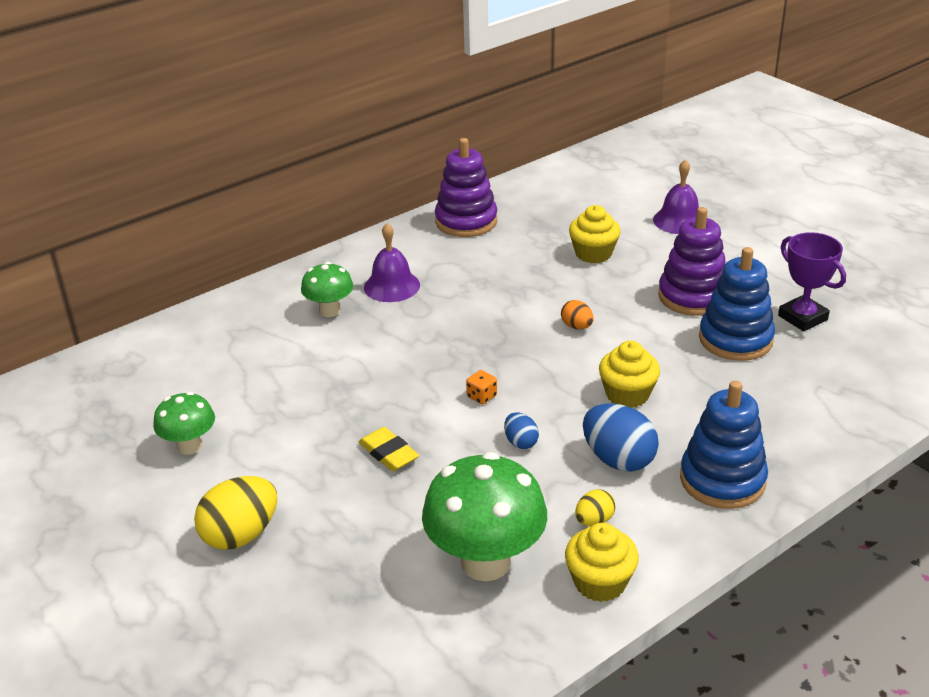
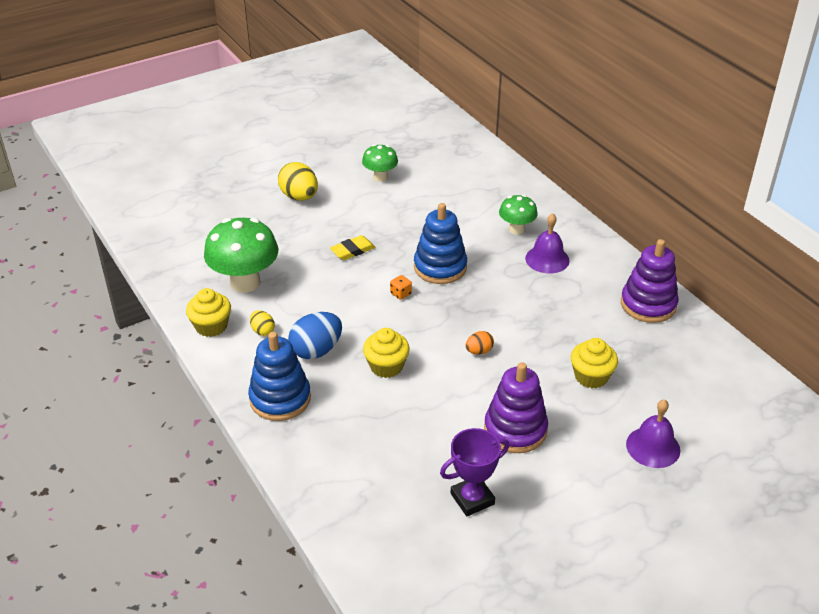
camera: 95 degrees right, 5 degrees up
blue egg [504,412,539,449] -> none
blue stacking toy [699,247,775,361] -> blue stacking toy moved to [414,203,467,284]

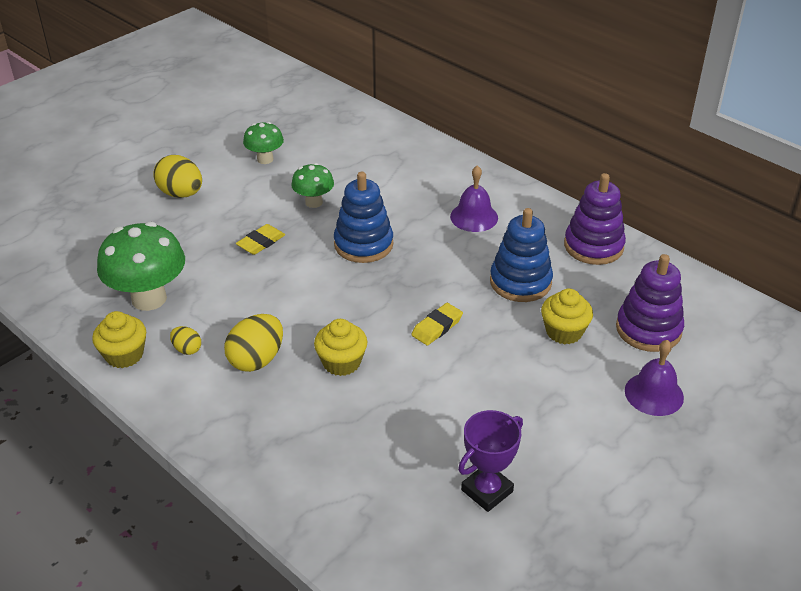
camera: 15 degrees left, 0 degrees up
blue stacking toy [248,332,311,421] -> blue stacking toy moved to [490,208,553,302]
blue egg [288,312,342,359] -> yellow egg [224,314,283,372]
orange dice [390,275,412,300] -> none
orange egg [466,331,494,355] -> yellow eraser [411,303,463,345]
purple stacking toy [484,362,548,453] -> purple stacking toy moved to [616,254,684,352]
green mushroom [499,195,538,234] -> green mushroom moved to [291,163,334,208]

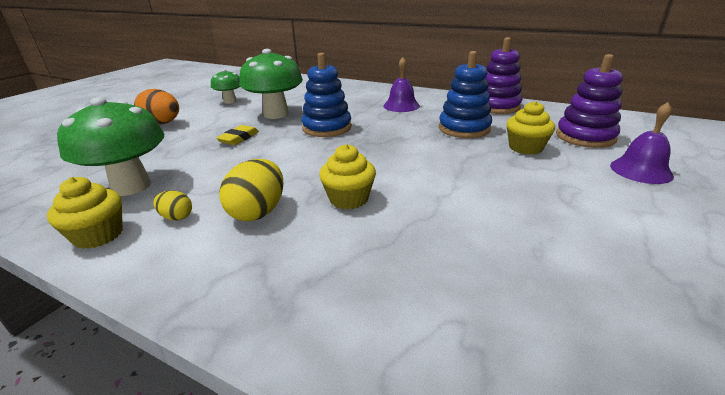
camera: 15 degrees left, 10 degrees down
yellow egg [153,155,202,198] -> orange egg [134,89,179,125]
green mushroom [291,163,334,208] -> green mushroom [239,49,303,119], size x1.79
yellow eraser [411,303,463,345] -> none
purple trophy [458,410,523,512] -> none

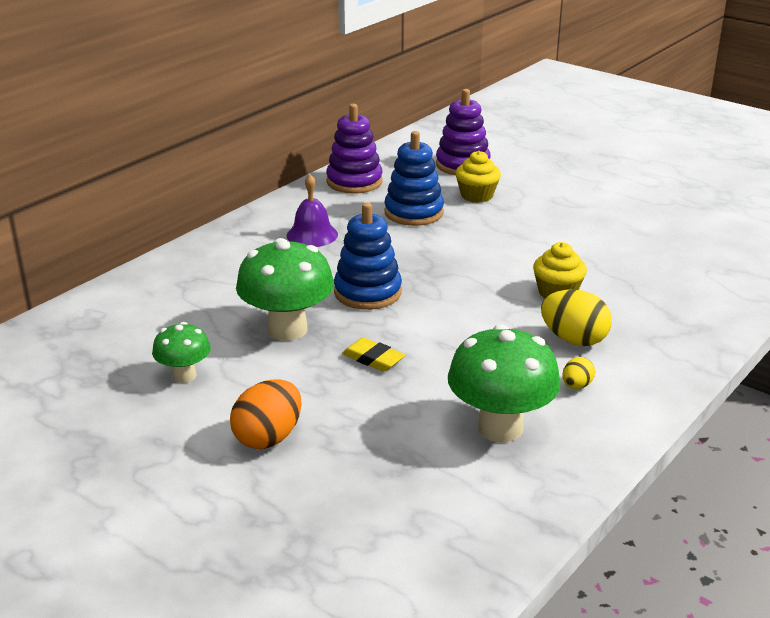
camera: 80 degrees left, 0 degrees up
yellow cupcake [47,177,123,249] -> none
purple bell [610,102,674,184] -> none

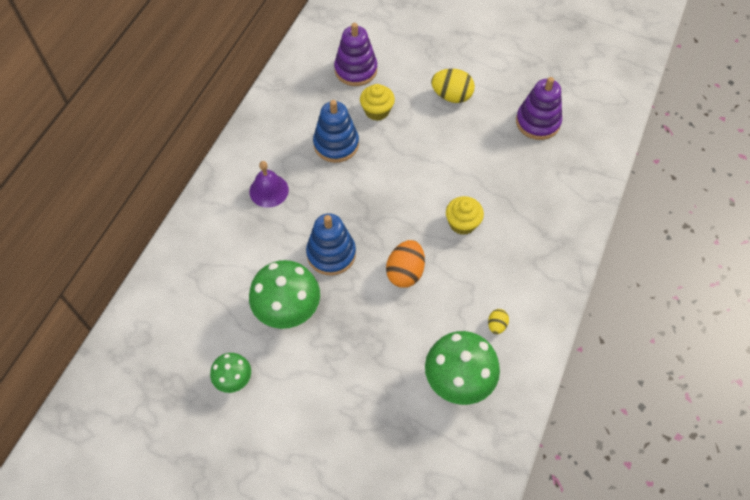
camera: 15 degrees left, 30 degrees up
orange egg [230,379,302,449] -> orange egg moved to [386,240,425,288]
purple stacking toy [326,104,383,194] -> purple stacking toy moved to [516,77,562,140]
yellow eraser [342,337,405,372] -> none
yellow egg [541,290,612,346] -> yellow egg moved to [431,69,475,103]

